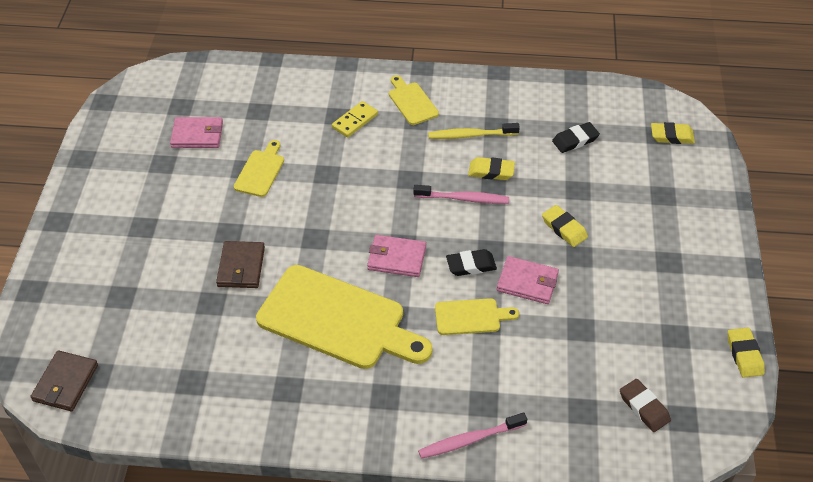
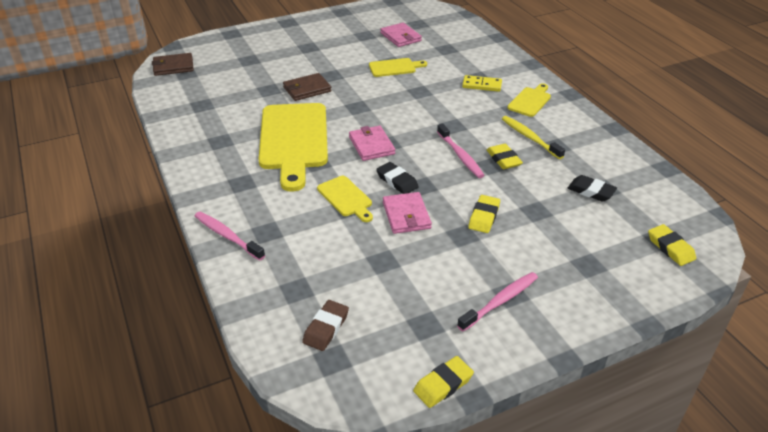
camera: 60 degrees right, 10 degrees down
none -> pink toothbrush [457,272,538,331]

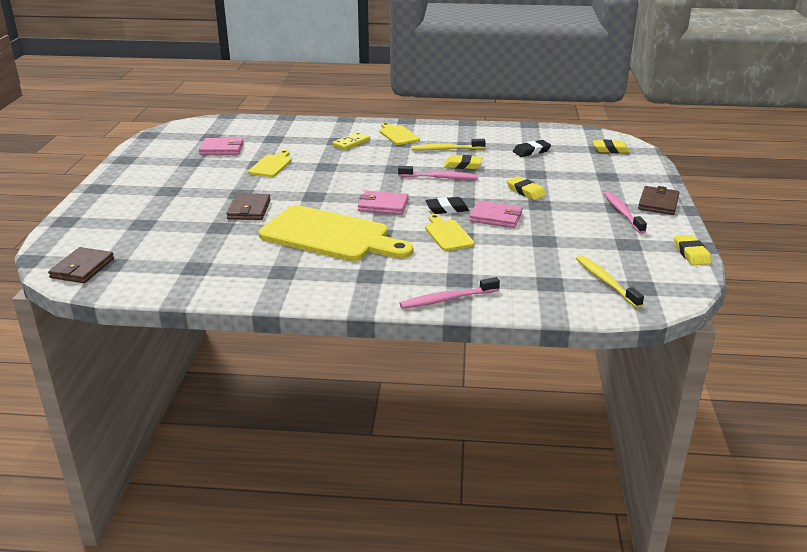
camera: 60 degrees left, 10 degrees down
brown eraser [302,300,349,351] -> yellow toothbrush [576,255,644,308]
yellow cutting board [317,176,373,222] -> yellow cutting board turned 105 degrees counterclockwise [425,214,475,251]
none -> brown wallet [638,186,680,215]

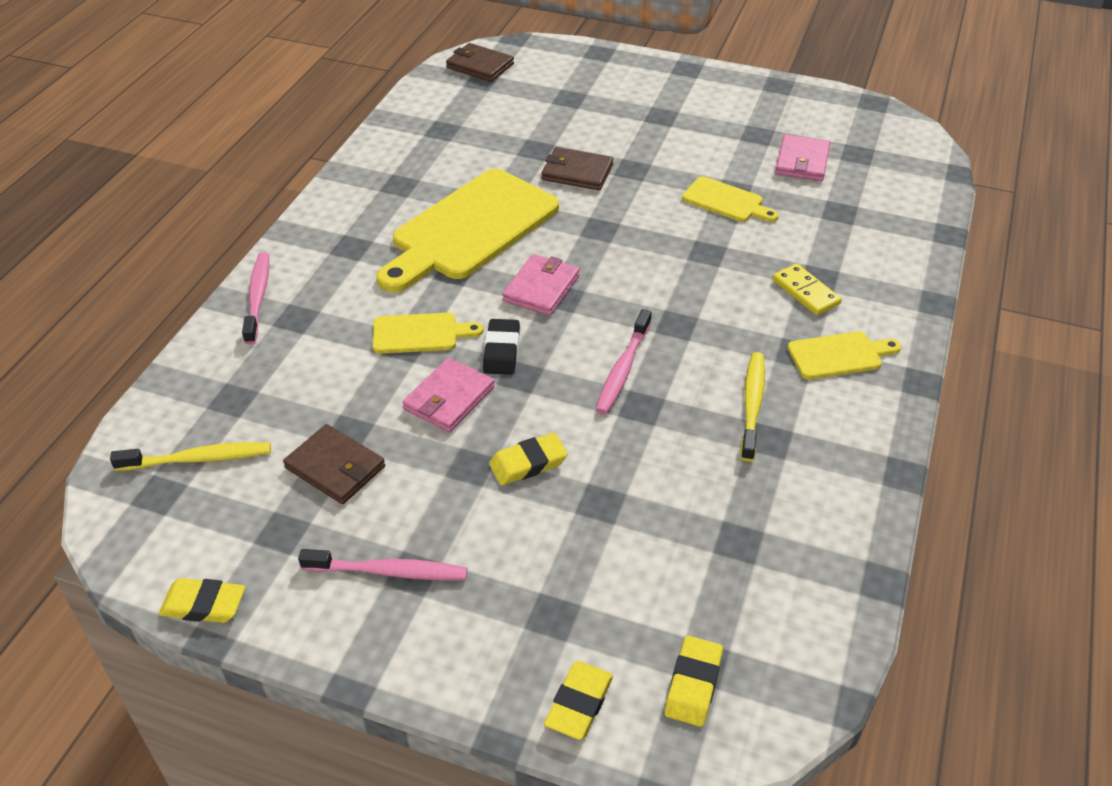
camera: 105 degrees right, 15 degrees up
yellow eraser [444,155,483,169] -> yellow eraser moved to [544,661,613,740]
black eraser [513,140,551,157] -> none
brown wallet [638,186,680,215] -> brown wallet moved to [283,424,385,504]

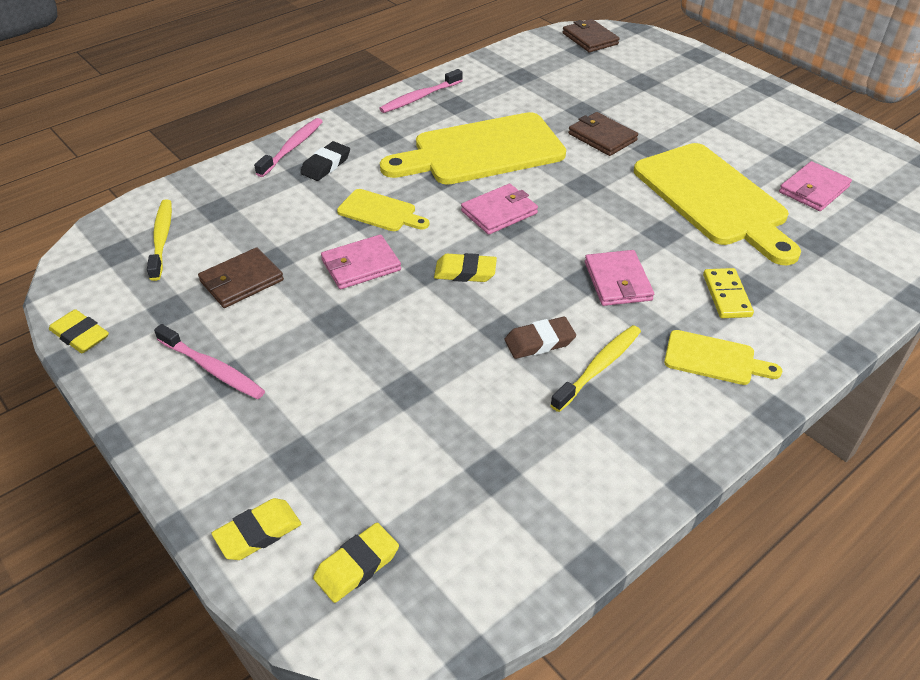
camera: 30 degrees right, 0 degrees up
yellow toothbrush [110,442,271,471] -> yellow toothbrush turned 120 degrees counterclockwise [147,199,172,281]
brown wallet [283,424,385,504] -> brown wallet turned 75 degrees clockwise [198,247,284,308]
black eraser [483,319,520,375] -> black eraser moved to [300,141,350,181]
yellow eraser [489,433,568,485] -> yellow eraser moved to [434,253,497,282]
pink toothbrush [596,309,652,414] -> pink toothbrush moved to [379,69,463,113]
yellow cutting board [682,176,779,222] -> yellow cutting board [634,143,801,265], size x2.12
none -> brown eraser [505,317,576,359]
none -> pink wallet [585,250,654,306]

